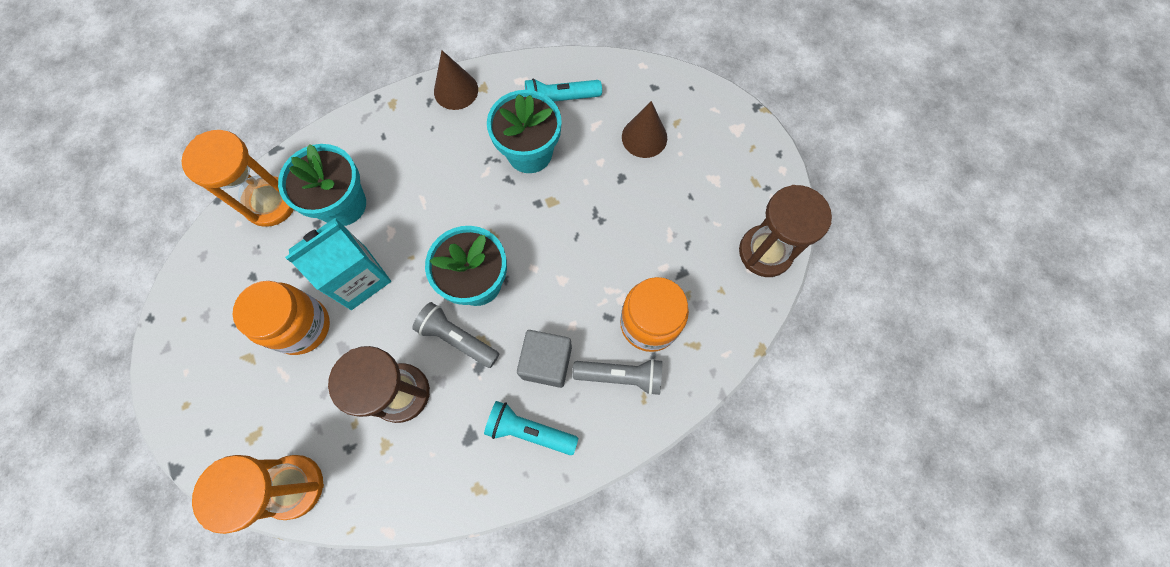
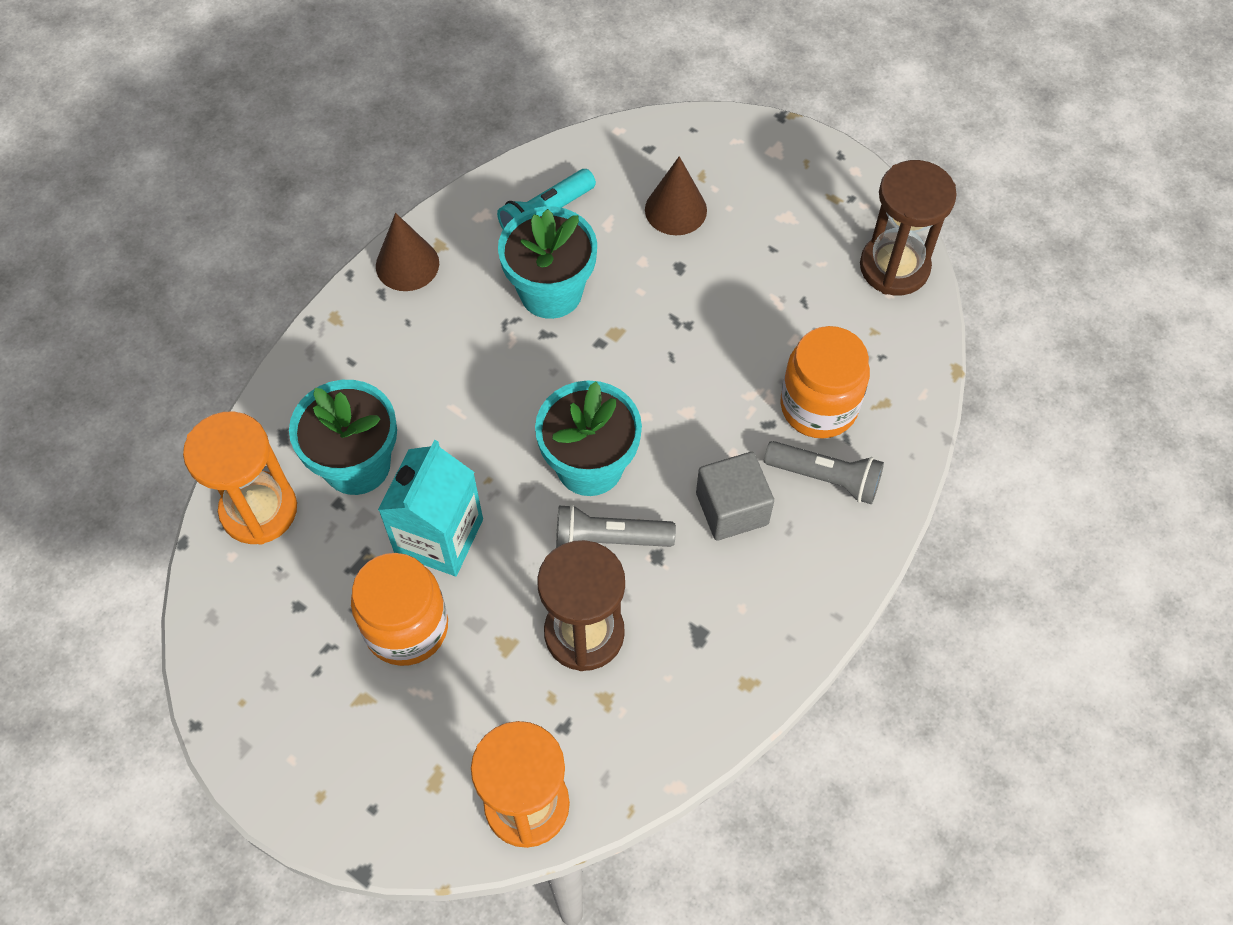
camera: 30 degrees left, 10 degrees down
turquoise flashlight [484,401,578,455] -> none
grey flashlight [572,359,662,395] -> grey flashlight turned 45 degrees clockwise [764,441,884,504]

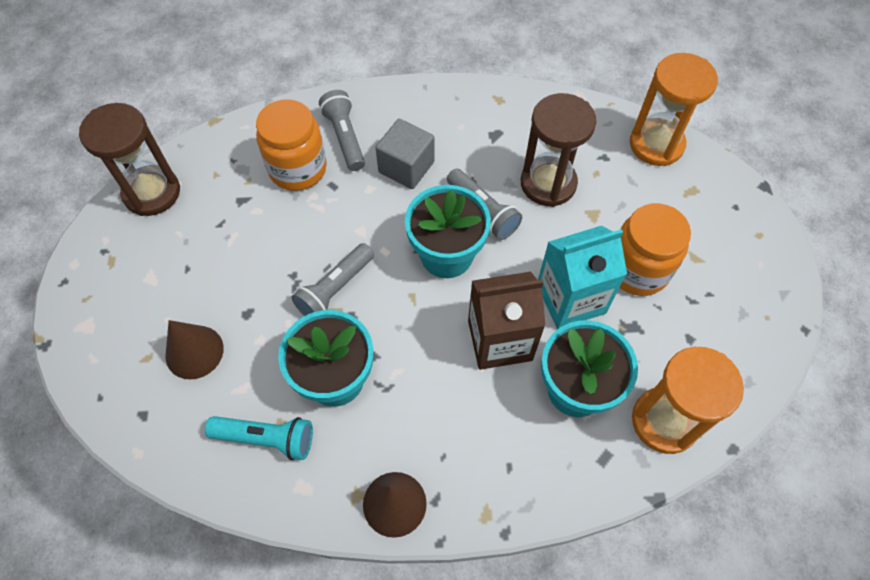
camera: 130 degrees left, 0 degrees up
none -> grey flashlight [292,243,374,316]
none -> brown carton [468,272,545,370]

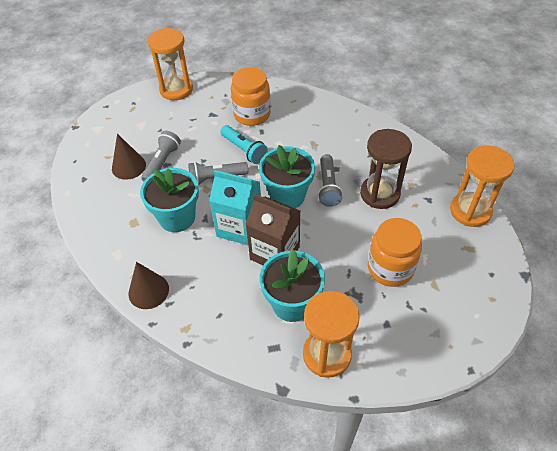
camera: 40 degrees right, 10 degrees down
brown hourglass [79,103,180,216] -> orange hourglass [147,28,193,100]
turquoise flashlight [205,416,313,461] -> turquoise flashlight moved to [220,125,268,164]
grey flashlight [319,90,365,171] -> grey flashlight moved to [142,131,181,182]
grey cube [375,119,435,189] -> none
turquoise carton [538,226,627,329] -> turquoise carton moved to [209,170,261,245]

